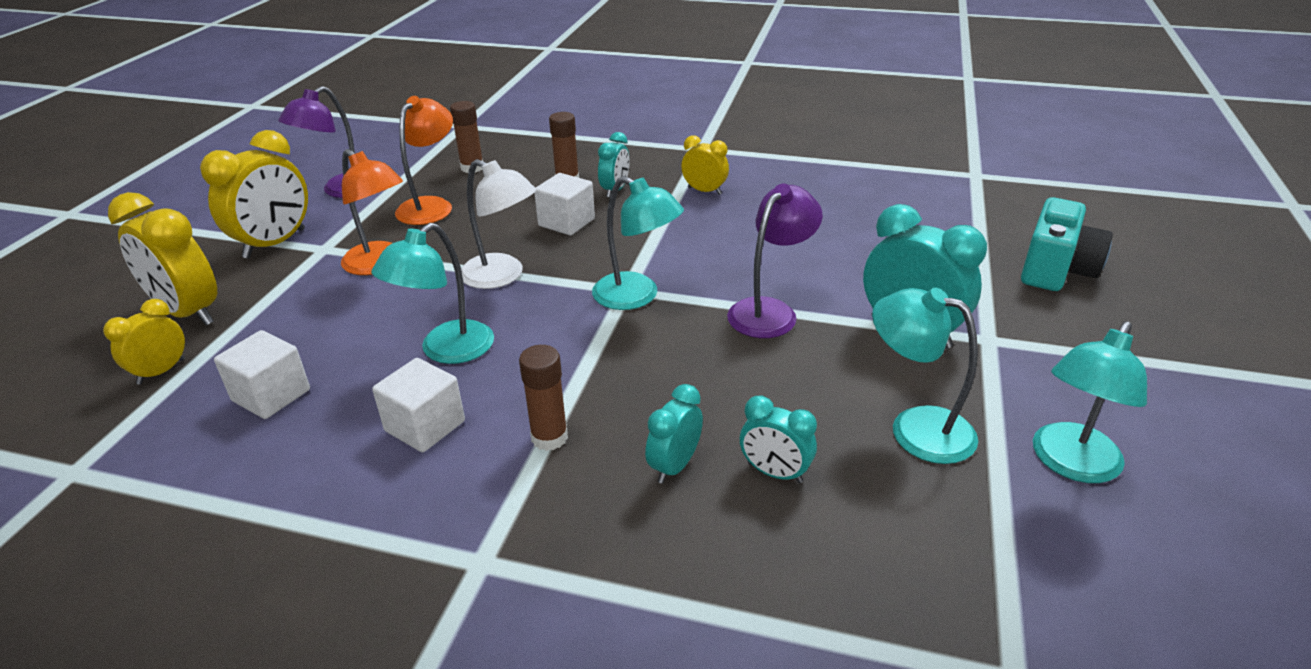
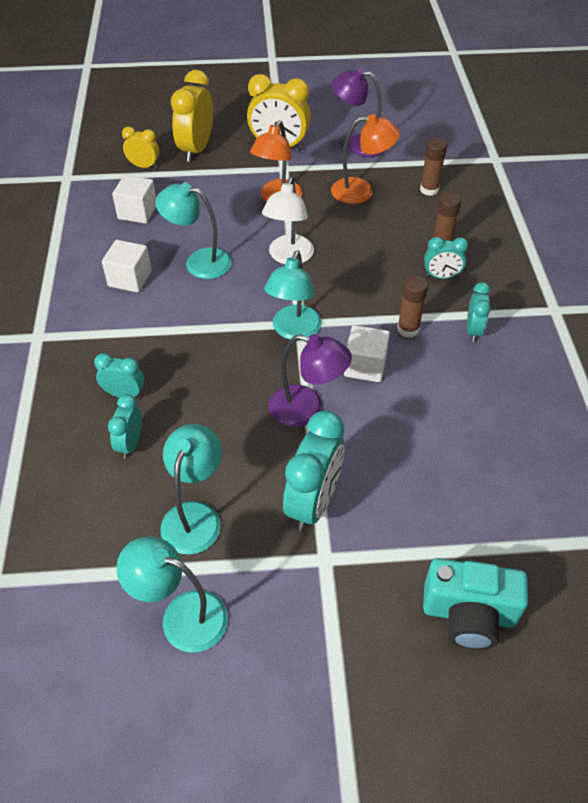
camera: 70 degrees right, 15 degrees up
brown glue stick [519,345,568,451] -> brown glue stick moved to [397,275,428,338]
white cube [534,173,595,235] -> white cube moved to [344,325,390,382]
yellow clock [681,135,729,195] -> turquoise clock [467,282,491,342]

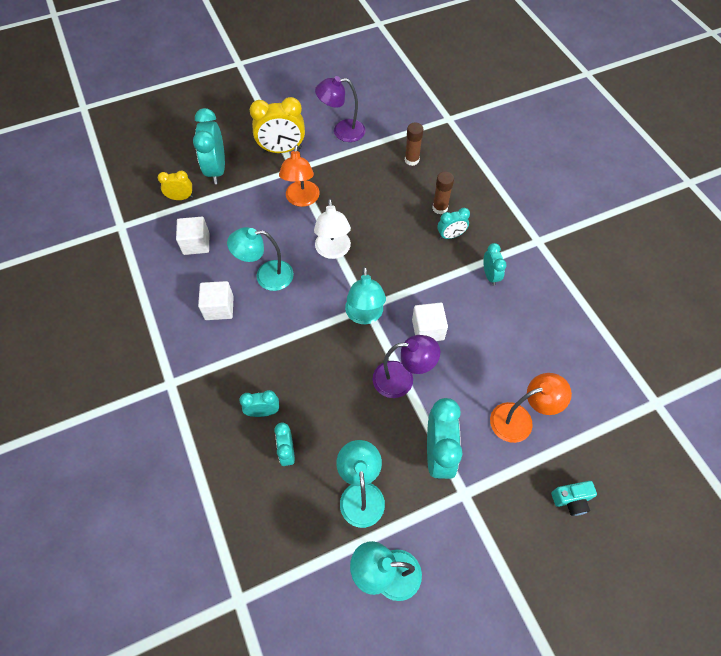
camera: 20 degrees left, 10 degrees up
yellow clock [171,70,213,162] -> turquoise clock [193,108,225,184]
orange lamp [331,114,400,204] -> orange lamp moved to [490,373,572,443]
brown glue stick [397,275,428,338] -> none
turquoise camera [423,558,528,650] -> turquoise camera [551,481,597,516], size x0.58

